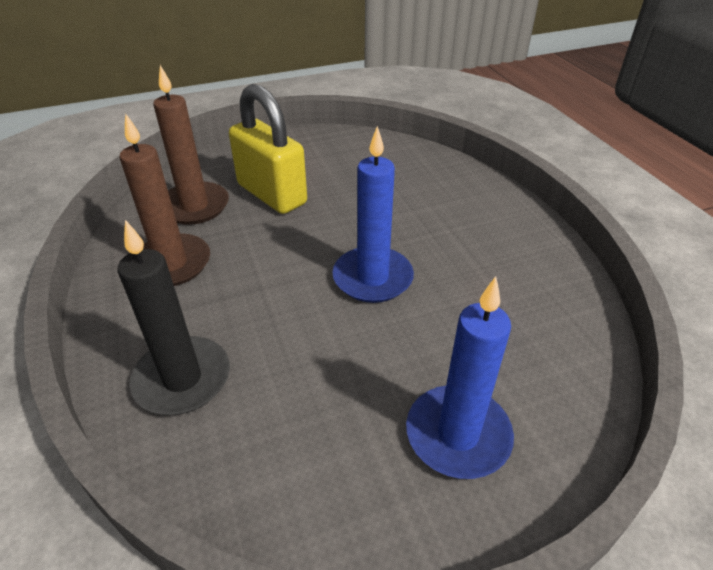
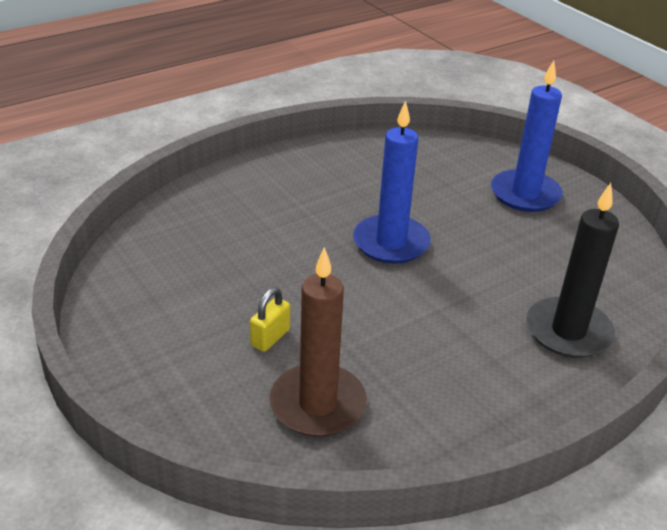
camera: 105 degrees left, 5 degrees down
brown candle [119,113,210,286] -> none
yellow padlock [229,84,307,214] -> yellow padlock [250,287,290,352], size x0.42

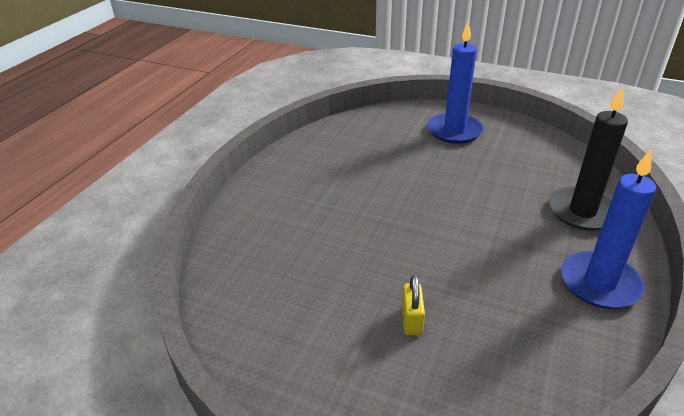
camera: 30 degrees left, 0 degrees up
brown candle [269,247,367,437] -> none
blue candle [353,101,431,264] -> blue candle moved to [561,149,656,309]

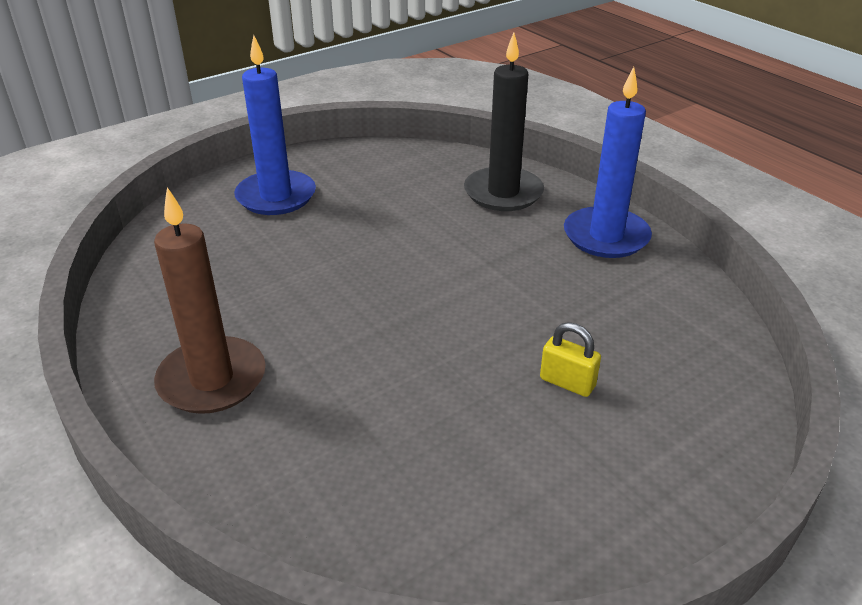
camera: 60 degrees left, 0 degrees up
none -> brown candle [154,187,266,414]

